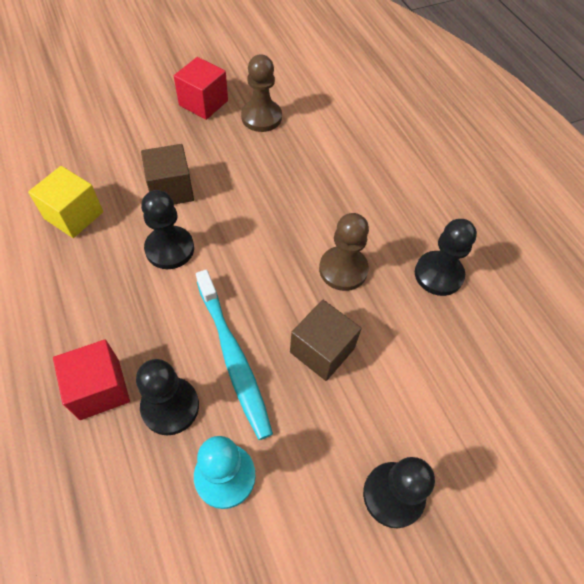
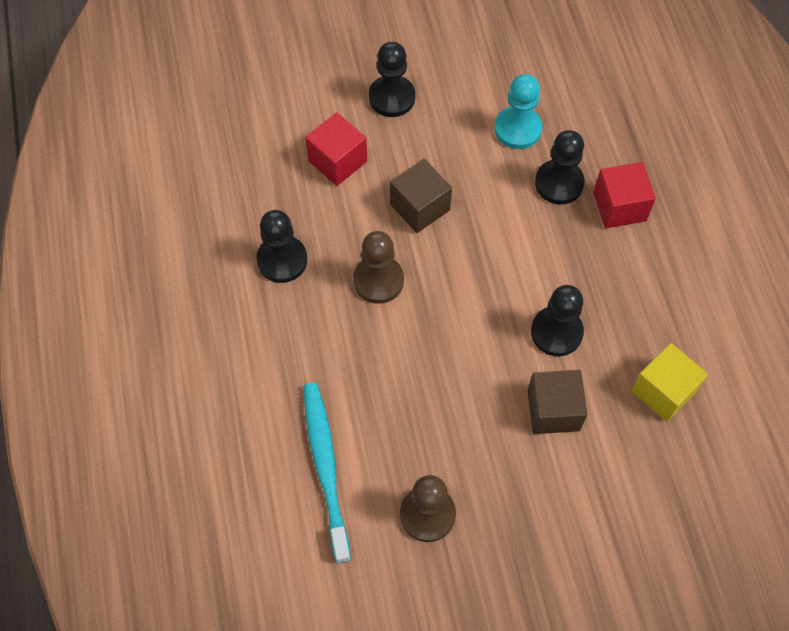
camera: 165 degrees left, 5 degrees up
red cube [174,57,228,120] -> red cube moved to [305,112,367,186]
turquoise toothbrush [196,270,273,440] -> turquoise toothbrush moved to [303,383,351,564]

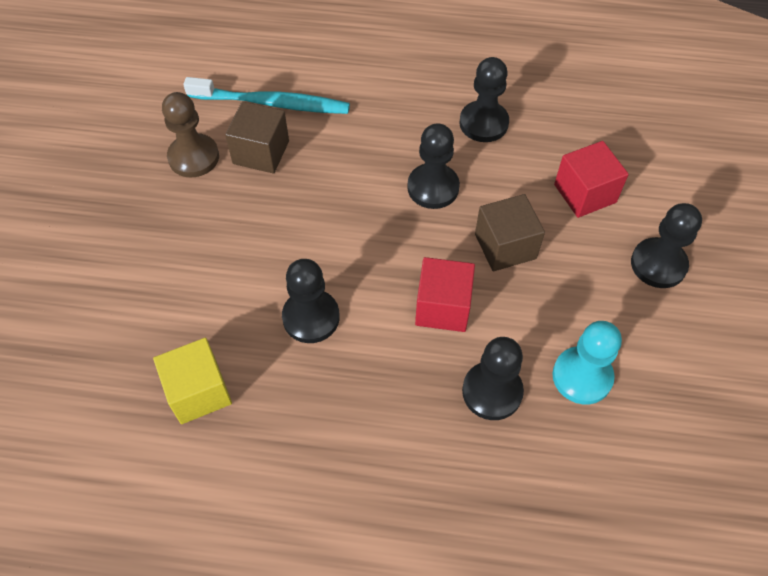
camera: 110 degrees right, 5 degrees down
brown pawn [353,231,404,304] -> black pawn [407,123,460,209]
brown cube [527,370,587,434] -> brown cube moved to [225,101,289,173]
red cube [593,162,656,228] -> red cube moved to [415,257,475,332]

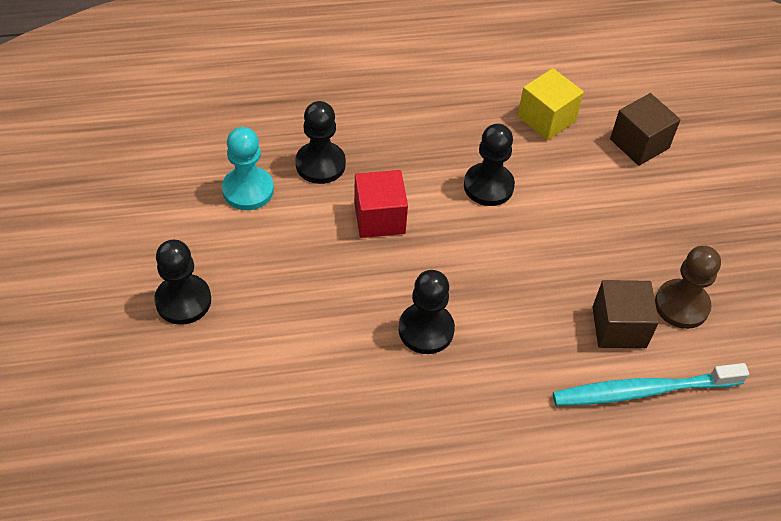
camera: 160 degrees right, 5 degrees down
black pawn [459,57,509,142] -> none
brown cube [475,194,545,271] -> brown cube moved to [610,93,681,166]
red cube [554,141,629,218] -> none

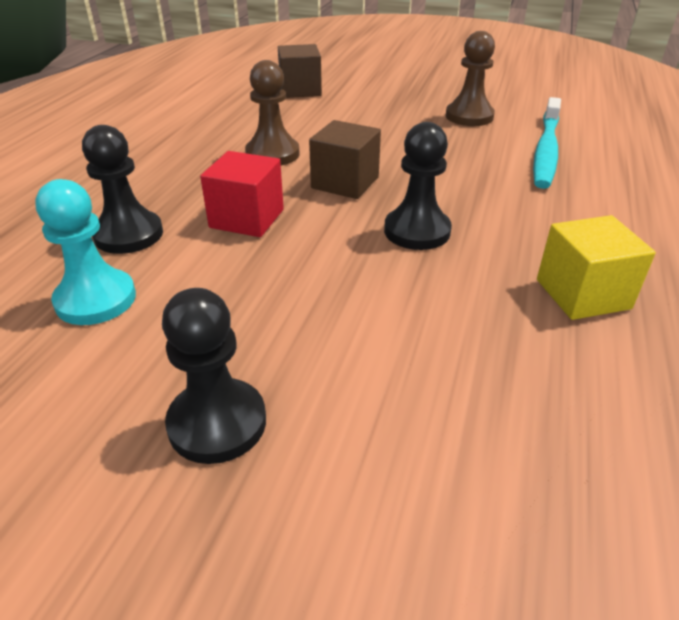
camera: 60 degrees left, 15 degrees down
black pawn [464,124,515,206] -> brown pawn [245,60,300,165]
yellow cube [518,68,584,140] -> yellow cube moved to [537,215,656,320]
brown cube [592,280,659,348] -> brown cube moved to [309,120,381,199]

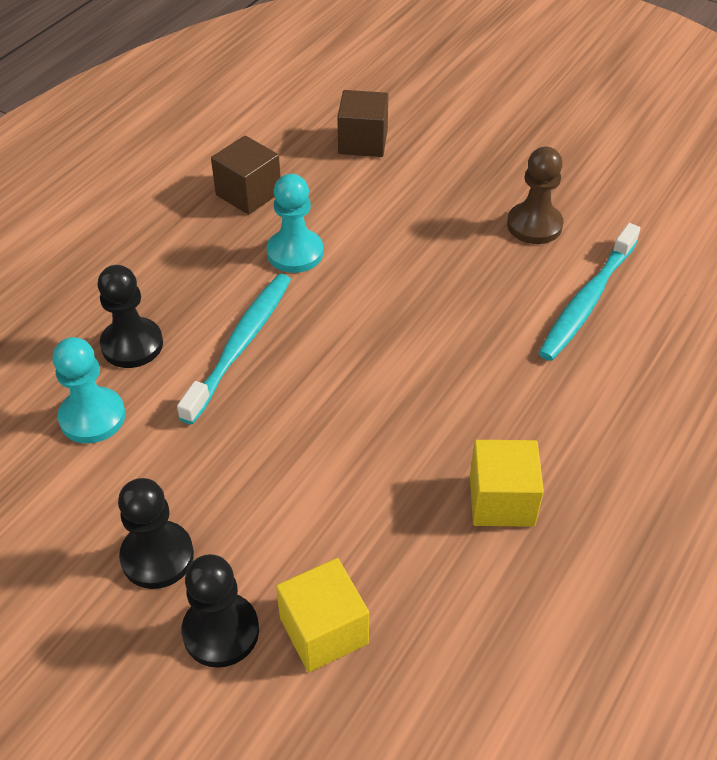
camera: 15 degrees right, 10 degrees up
red cube [200,151,284,237] -> turquoise toothbrush [177,274,291,425]
brown pawn [245,60,300,165] -> turquoise pawn [267,174,323,273]
brown cube [309,120,381,199] -> brown cube moved to [211,135,281,215]
black pawn [384,122,452,250] -> black pawn moved to [182,554,259,668]
none -> yellow cube [276,558,369,672]

